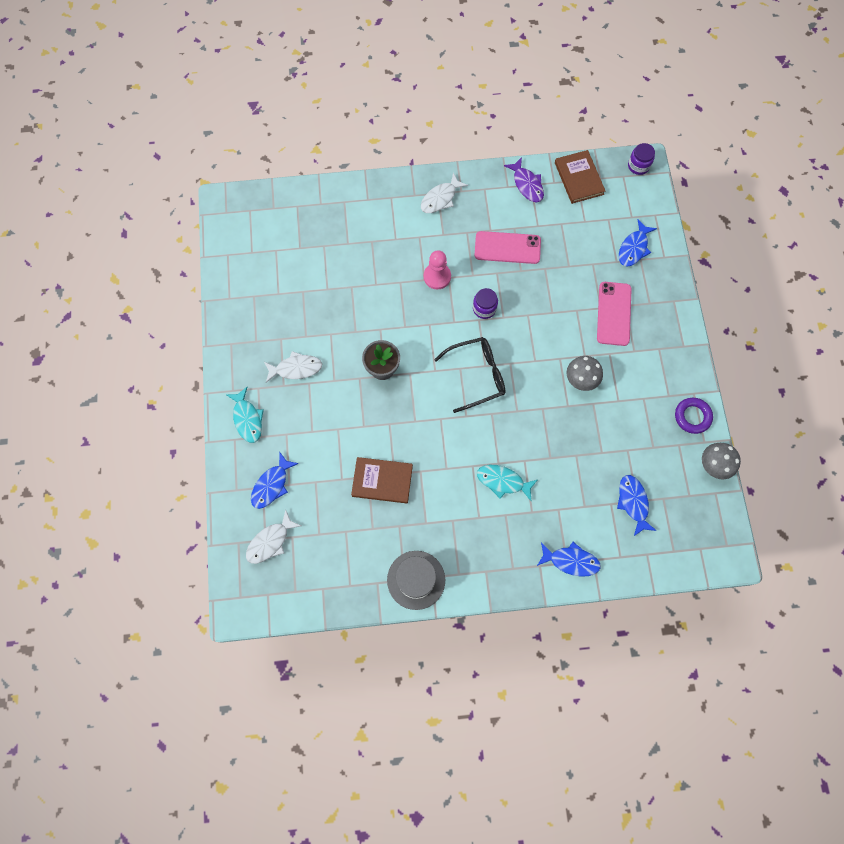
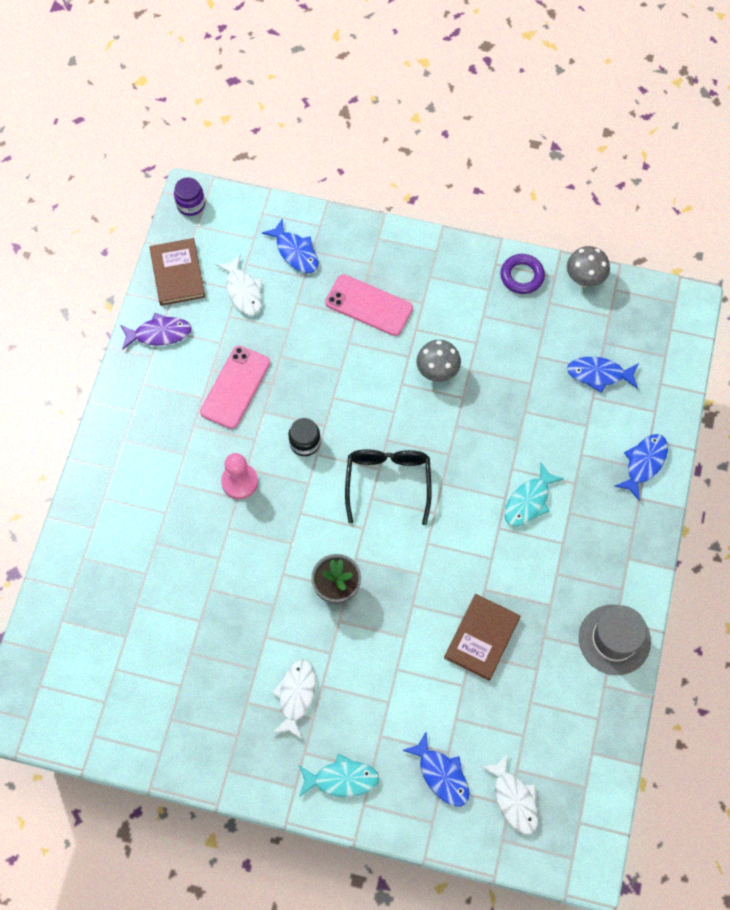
camera: 70 degrees left, 5 degrees down
white fish [421,173,468,213] -> white fish moved to [216,254,262,316]
purple jar [473,288,498,319] -> black jar [289,418,321,456]
brown book [555,150,605,204] -> brown book turned 75 degrees clockwise [150,238,205,306]

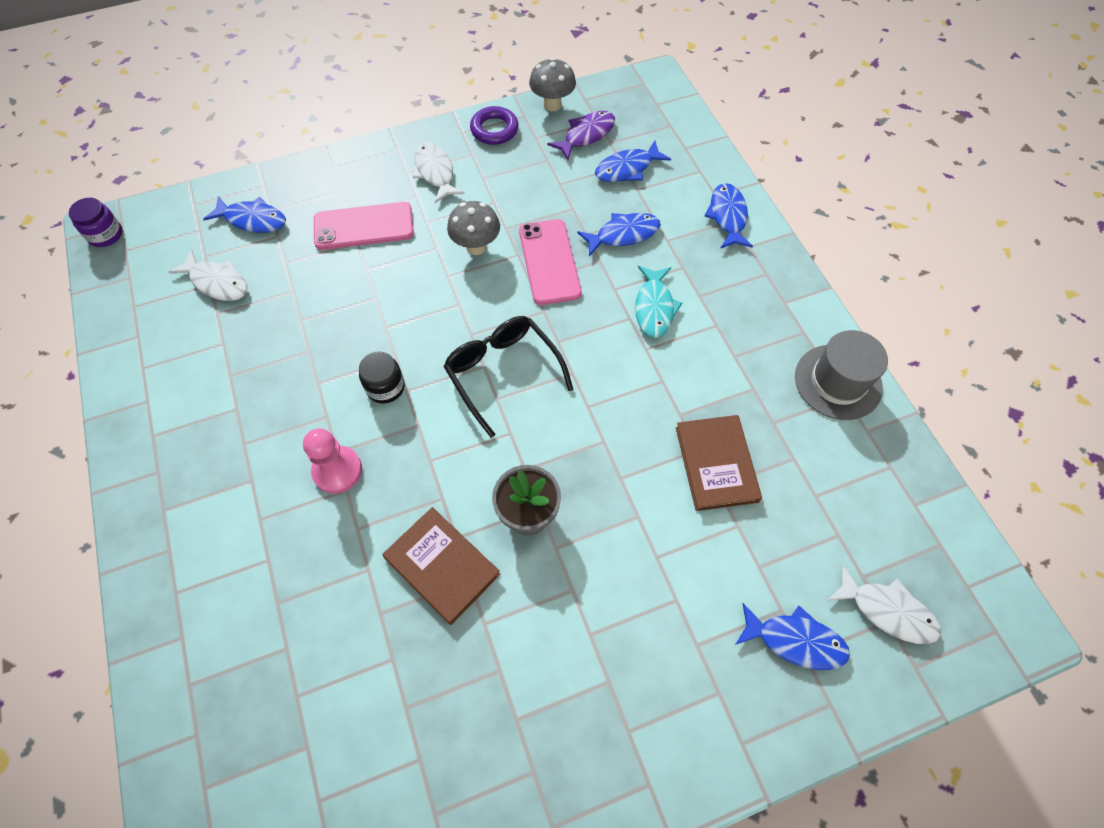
camera: 35 degrees left, 5 degrees down
purple fish [120,313,192,350] -> purple fish moved to [547,111,615,160]
brown book [150,238,205,306] -> brown book moved to [382,507,500,625]
pink phone [200,346,270,429] -> pink phone moved to [519,219,582,305]
white fish [272,659,316,739] -> white fish moved to [413,142,464,203]
turquoise fish [299,754,379,797] -> none
none -> blue fish [577,213,661,256]

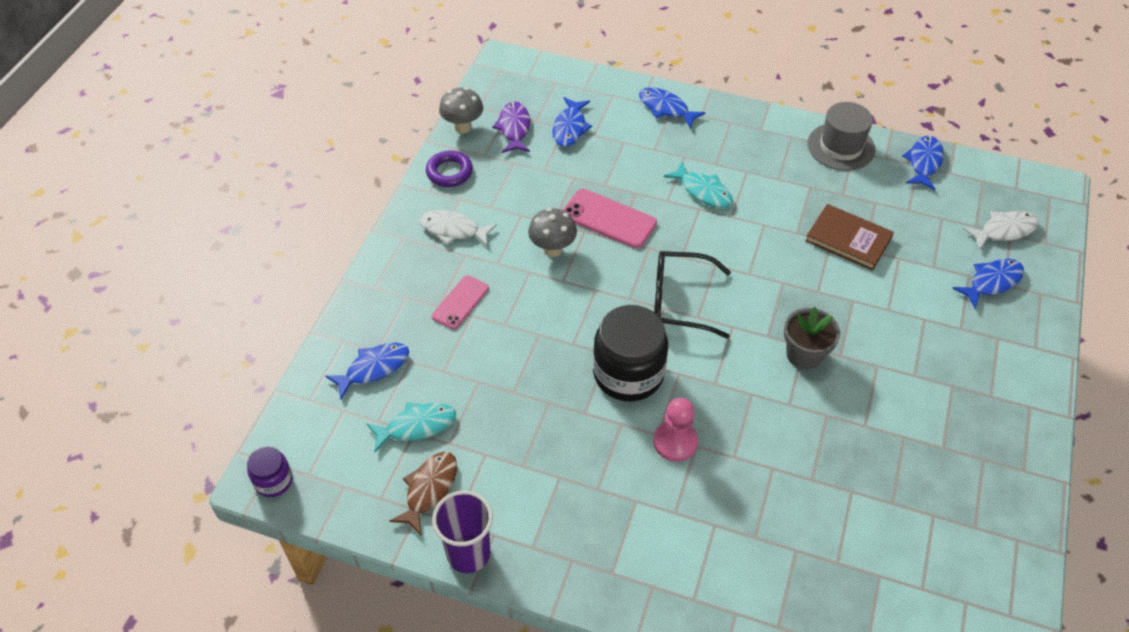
camera: 50 degrees left, 10 degrees down
white fish [169,249,247,301] -> turquoise fish [366,402,456,452]
pink phone [314,202,414,250] -> pink phone [432,275,489,329], size x0.66
black jar [359,352,405,403] -> black jar [593,305,668,401], size x1.98
brown book [382,507,500,625] -> none
blue fish [577,213,661,256] -> blue fish moved to [903,136,944,190]
none -> brown fish [389,452,457,535]
none -> purple cup [432,490,493,573]

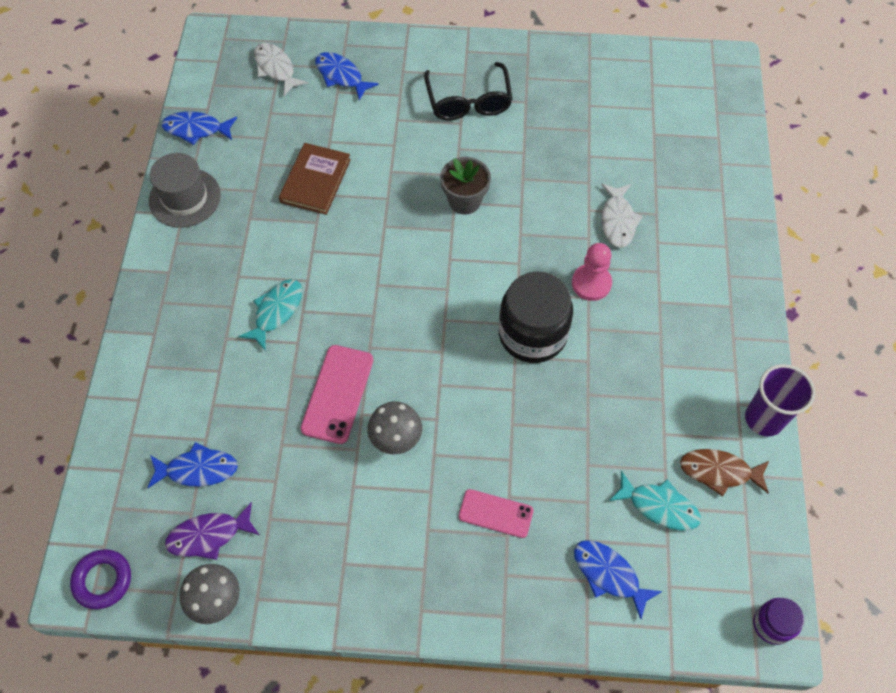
camera: 105 degrees left, 10 degrees up
turquoise fish [366,402,456,452] -> turquoise fish turned 150 degrees clockwise [609,471,701,531]
white fish [419,210,497,246] -> white fish moved to [601,184,643,248]
purple ring [426,151,473,187] -> purple ring moved to [70,549,131,609]
blue fish [639,87,706,128] -> none
black glasses [654,251,731,338] -> black glasses moved to [424,62,513,121]

